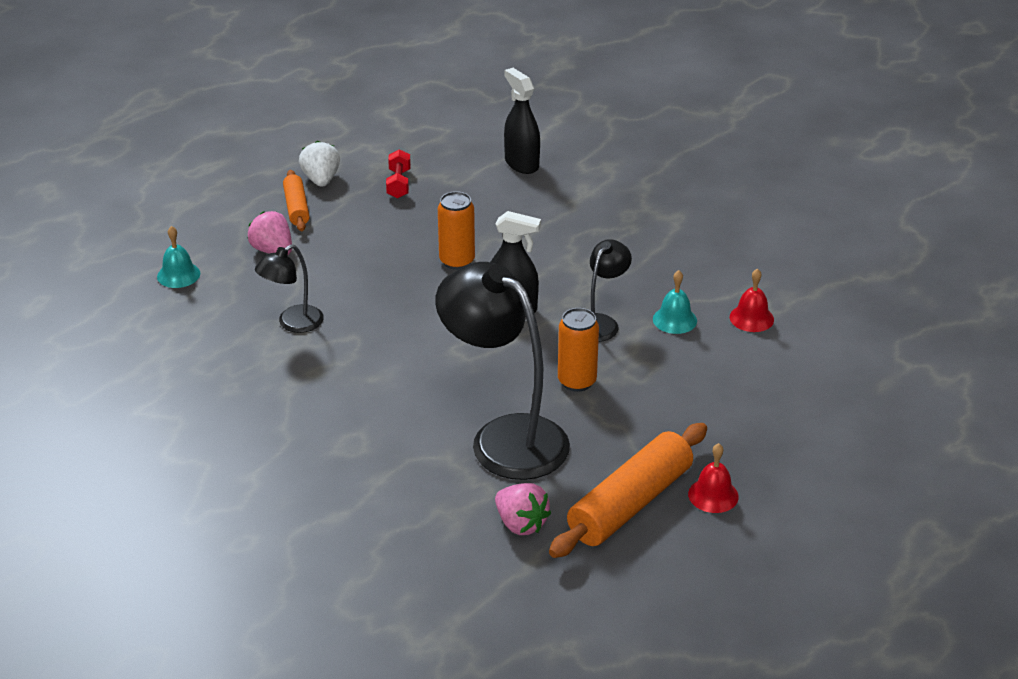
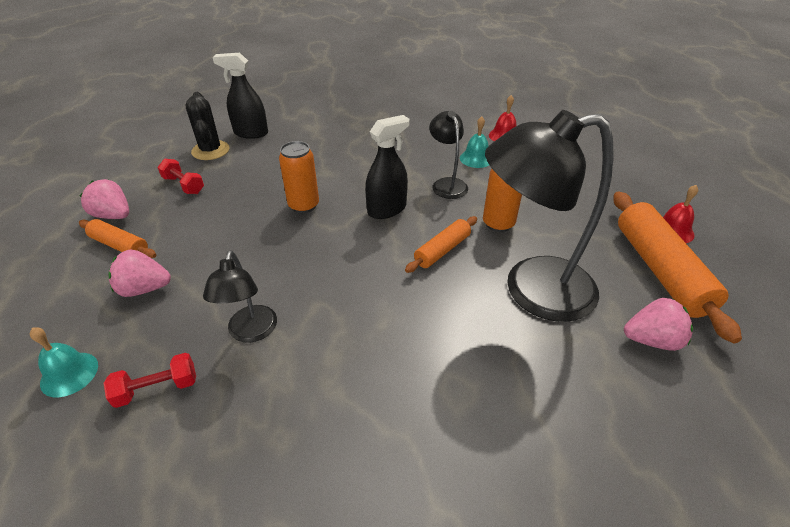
camera: 50 degrees left, 5 degrees up
white strawberry [299,141,340,187] -> pink strawberry [79,179,129,219]
none -> red dumbbell [103,353,196,408]
none -> black cactus [186,92,230,160]
none -> orange rolling pin [405,216,477,273]

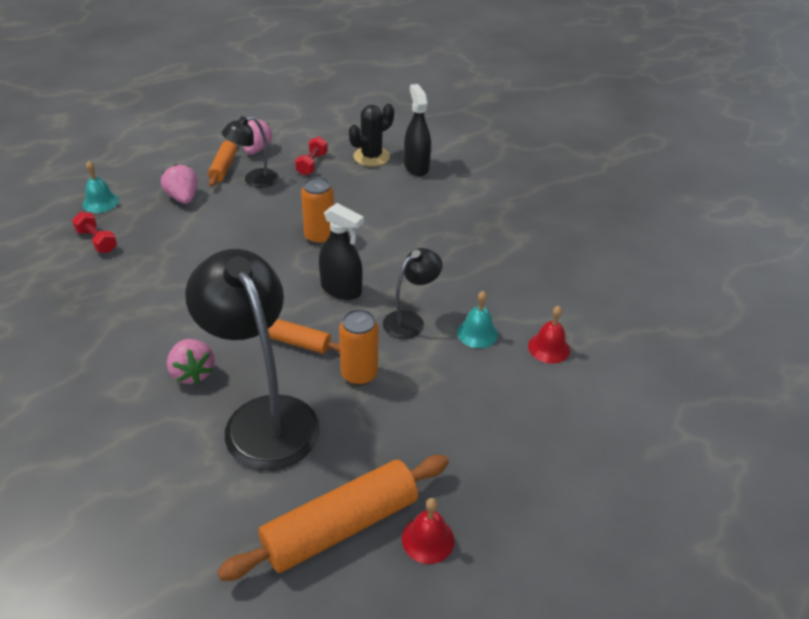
camera: 65 degrees right, 0 degrees up
black lamp [203,250,277,343] -> black lamp moved to [222,116,279,188]
pink strawberry [624,298,693,351] -> pink strawberry moved to [167,339,215,384]

